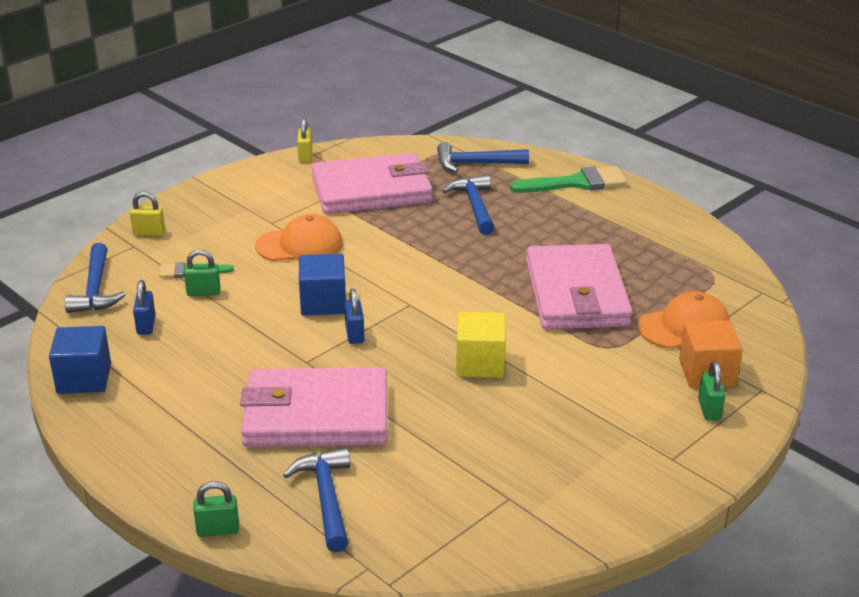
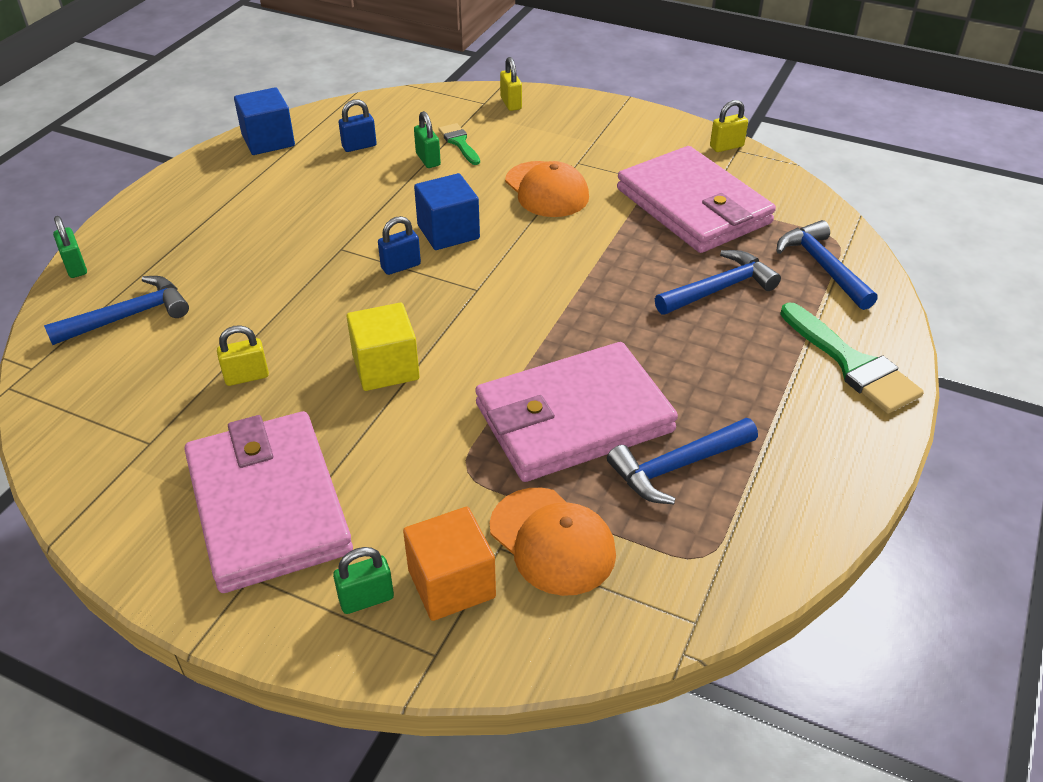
camera: 70 degrees right, 10 degrees up
blue hammer [65,243,126,313] -> blue hammer moved to [607,418,758,504]
pink wallet [240,367,387,447] -> pink wallet moved to [184,411,353,593]
none -> yellow padlock [217,325,269,386]

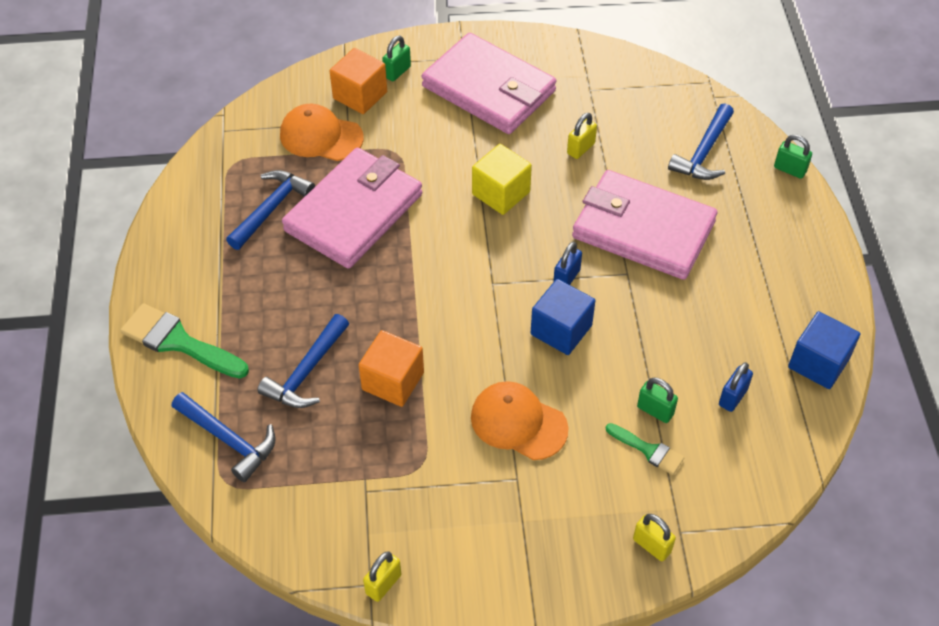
camera: 150 degrees right, 10 degrees up
pink wallet [617,146,776,253] -> pink wallet moved to [572,170,718,280]
none -> orange cube [359,330,424,407]

